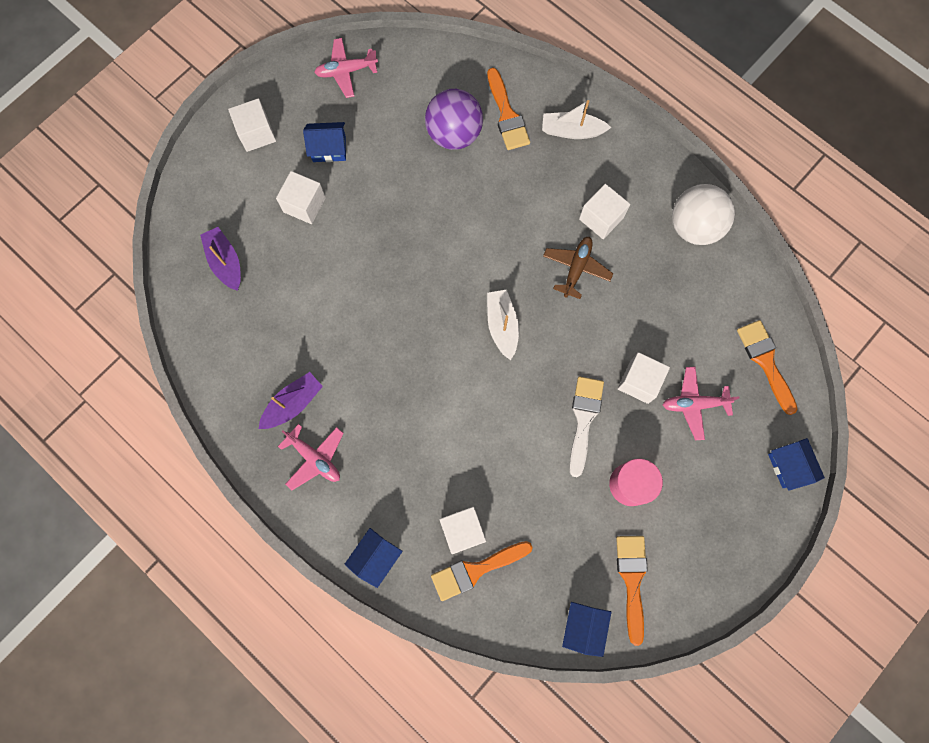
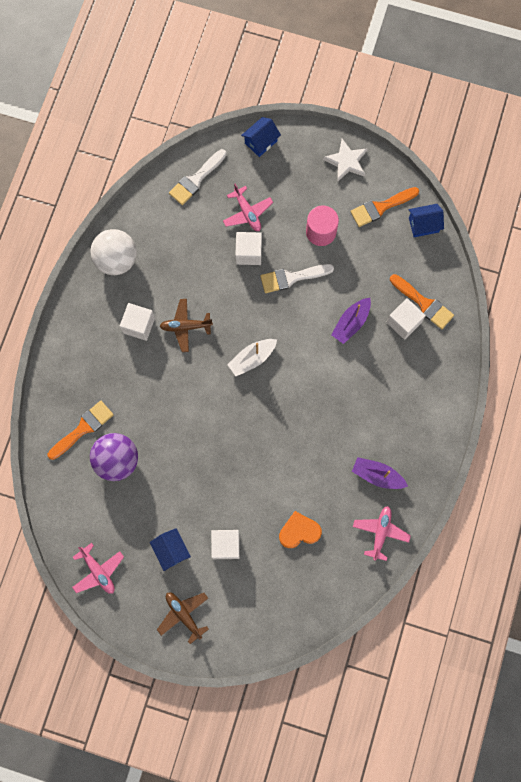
camera: 115 degrees left, 0 degrees up
purple boat [200,227,241,291] -> purple boat moved to [331,298,371,344]
white cube [228,98,276,152] -> brown plane [157,592,209,644]
pink plane [278,424,344,490] -> pink plane moved to [353,506,411,561]
blue house [345,528,403,588] -> none
white boat [542,100,611,139] -> none
orange brush [737,320,797,415] -> white brush [169,149,226,205]
none -> orange heart [279,511,322,548]
none -> white star [323,139,368,182]

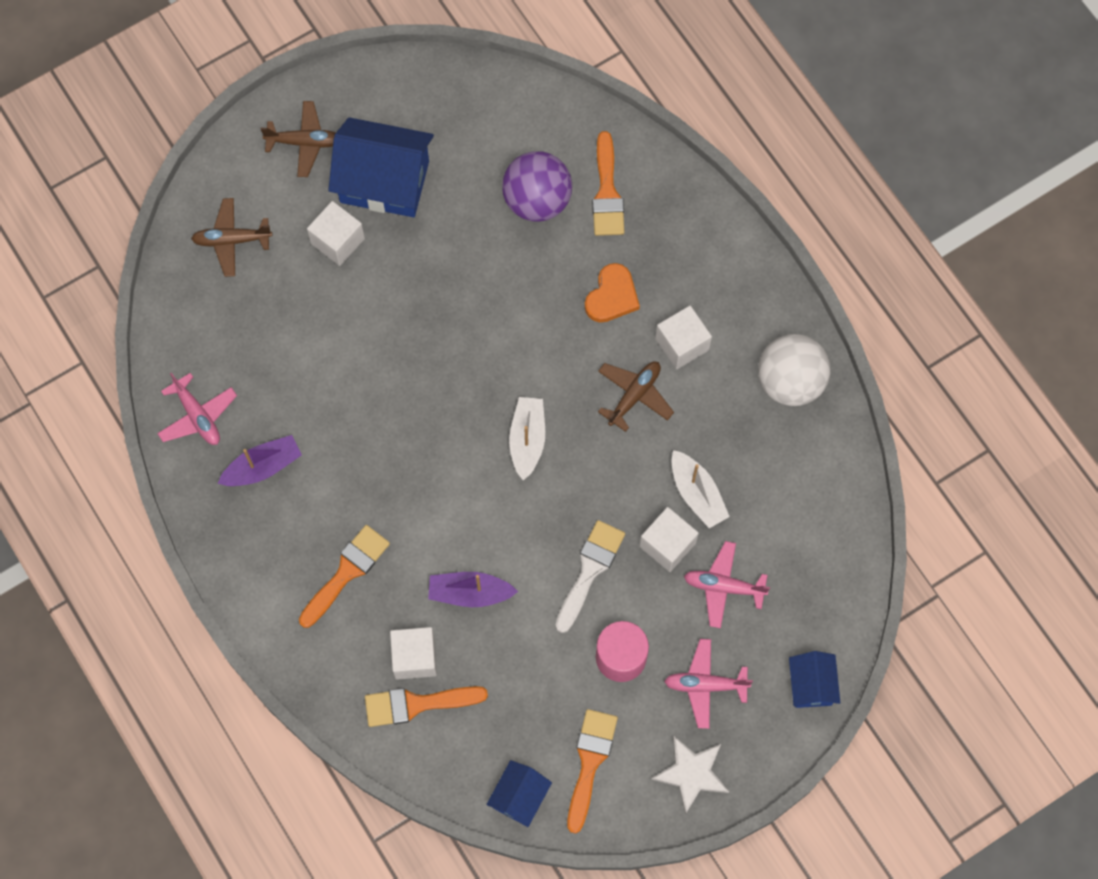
camera: 130 degrees right, 5 degrees down
pink plane [72,543,124,594] -> pink plane moved to [664,639,753,729]
blue house [150,528,191,571] -> blue house [328,117,434,217], size x1.90
white brush [169,149,226,205] -> none
orange heart [279,511,322,548] -> orange heart moved to [585,263,640,323]
purple boat [331,298,371,344] -> purple boat turned 75 degrees counterclockwise [428,572,518,607]
none -> brown plane [191,198,272,277]
none -> orange brush [299,525,390,628]
none -> white boat [671,450,730,528]

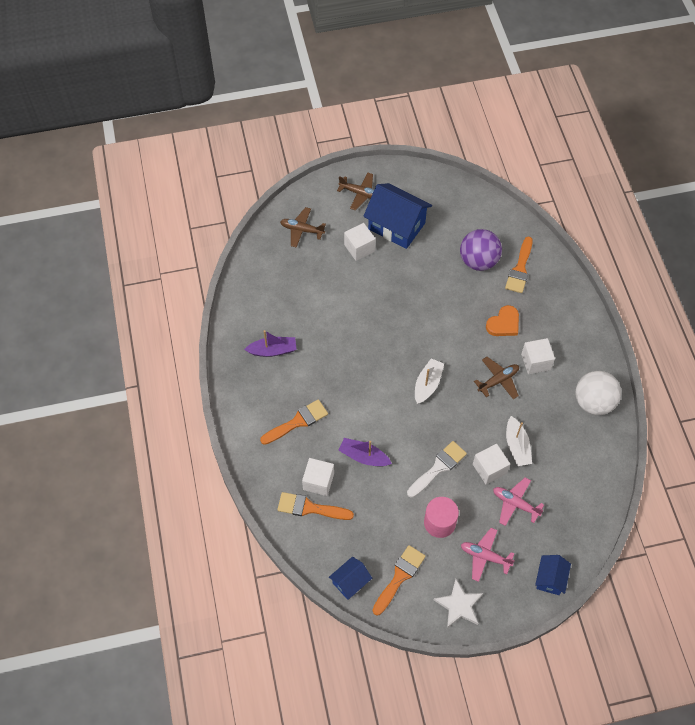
camera: 20 degrees right, 10 degrees down
pink plane [157,372,237,445] -> none

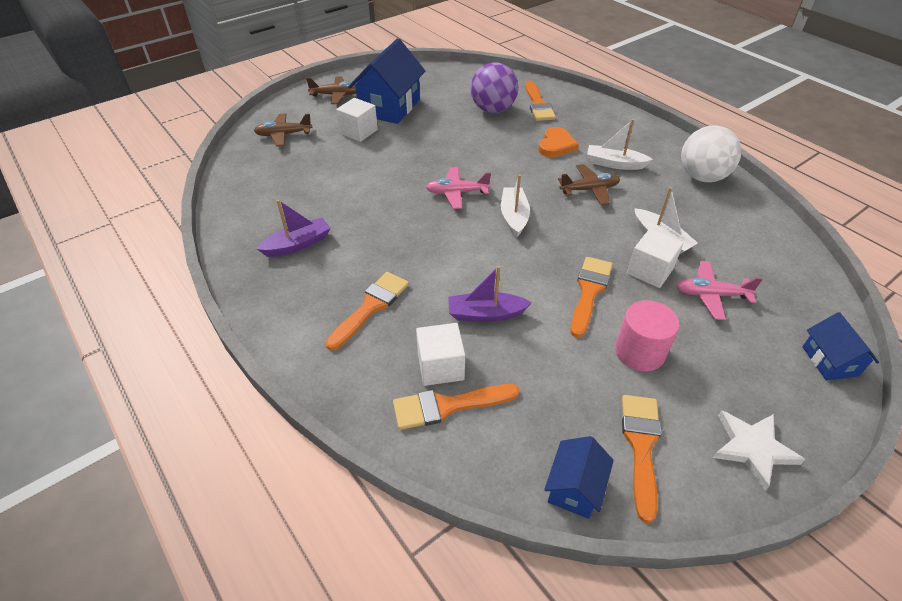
camera: 25 degrees left, 15 degrees down
blue house [363,183,432,249] -> blue house turned 75 degrees counterclockwise [348,38,425,124]
white brush [407,441,467,498] -> orange brush [570,257,613,338]
pink plane [461,528,515,582] -> pink plane moved to [426,167,491,209]
brown plane [474,357,519,399] -> brown plane turned 45 degrees clockwise [558,164,620,205]
white cube [521,338,555,374] -> white boat [587,119,653,170]

